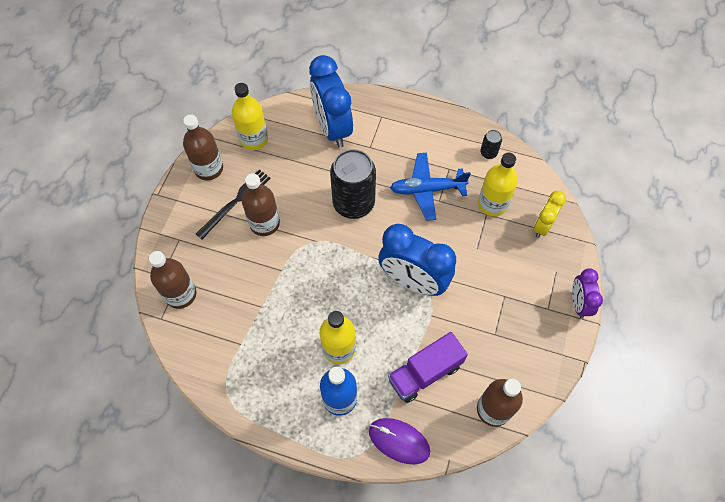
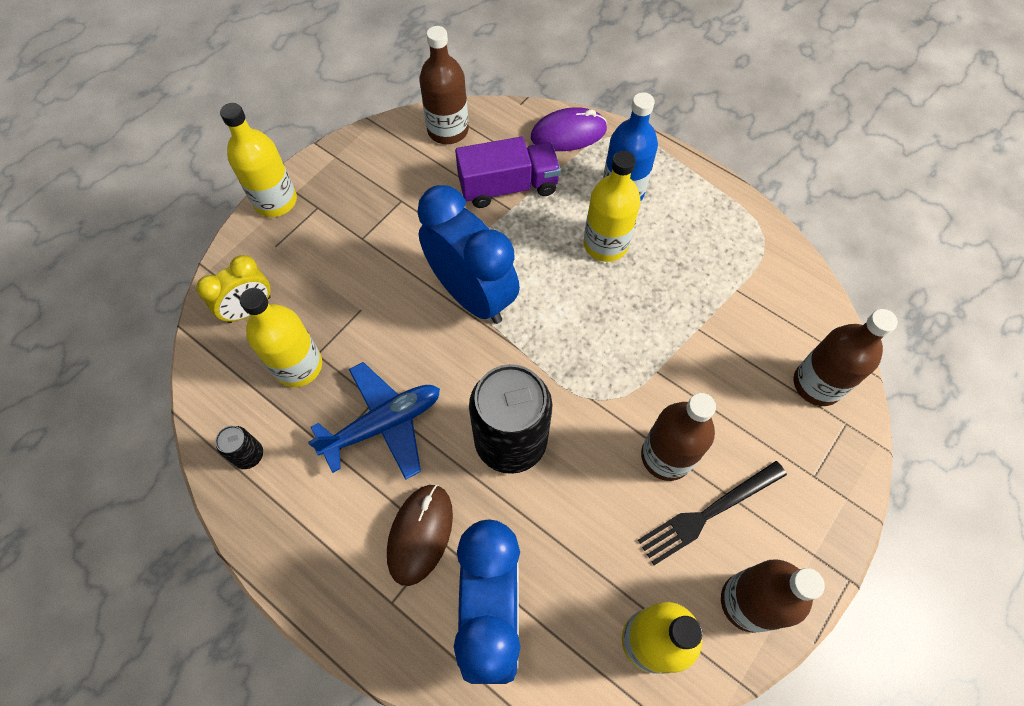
camera: 160 degrees left, 0 degrees up
purple mouse [369,418,430,464] -> purple mouse turned 60 degrees counterclockwise [531,107,607,151]
blue plane [390,153,471,221] -> blue plane turned 45 degrees counterclockwise [308,362,440,480]
purple clock [572,268,603,319] -> yellow bottle [220,103,297,217]
none -> brown mouse [387,484,453,586]

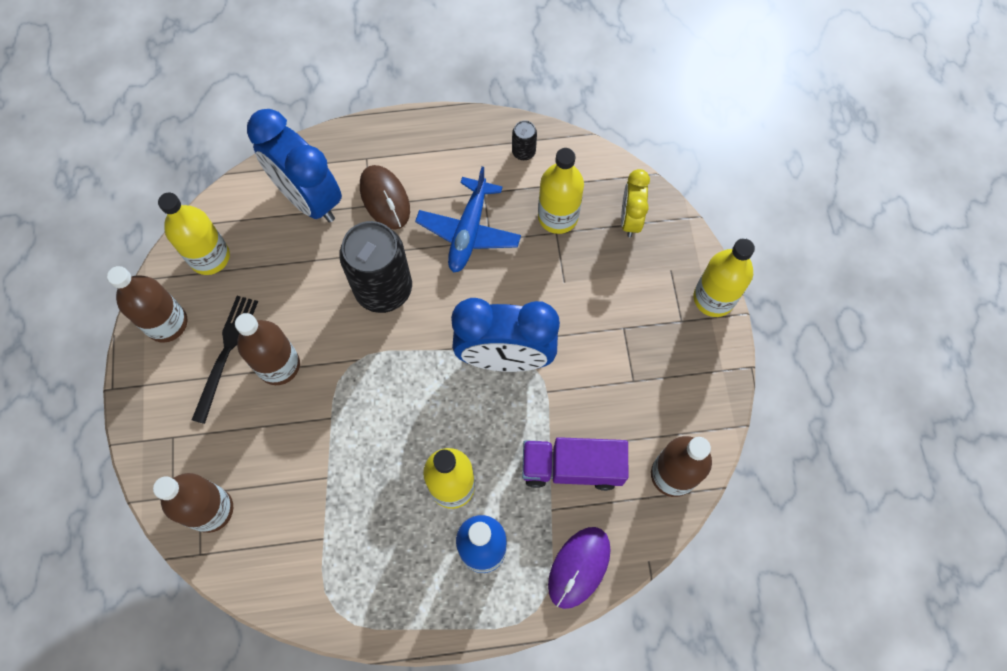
camera: 135 degrees right, 5 degrees up
purple truck [455,137,561,208] -> purple truck turned 60 degrees clockwise [522,437,628,491]

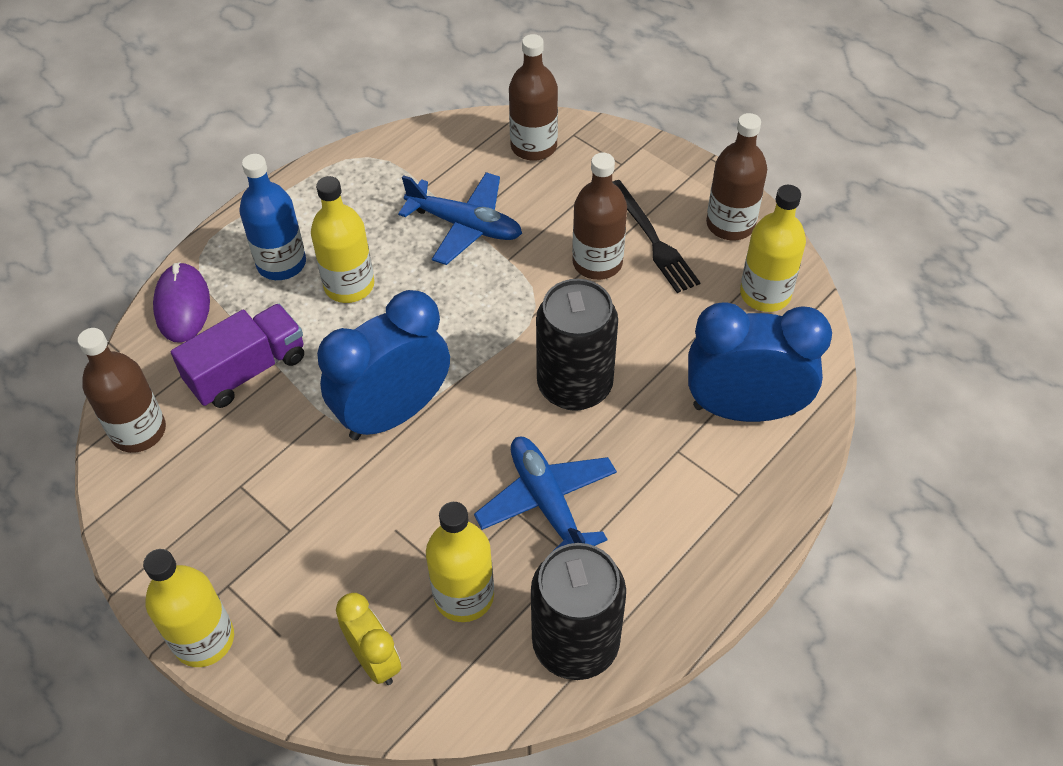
camera: 140 degrees right, 15 degrees down
brown mouse [360,165,410,230] -> none
black can [512,121,537,160] -> black can [531,543,626,680], size x2.32
none -> blue plane [398,172,522,265]

